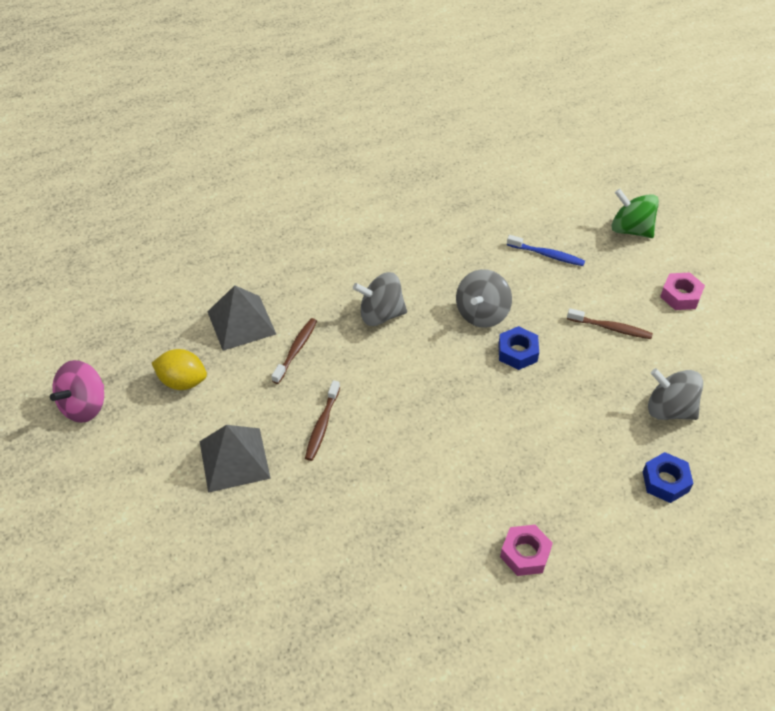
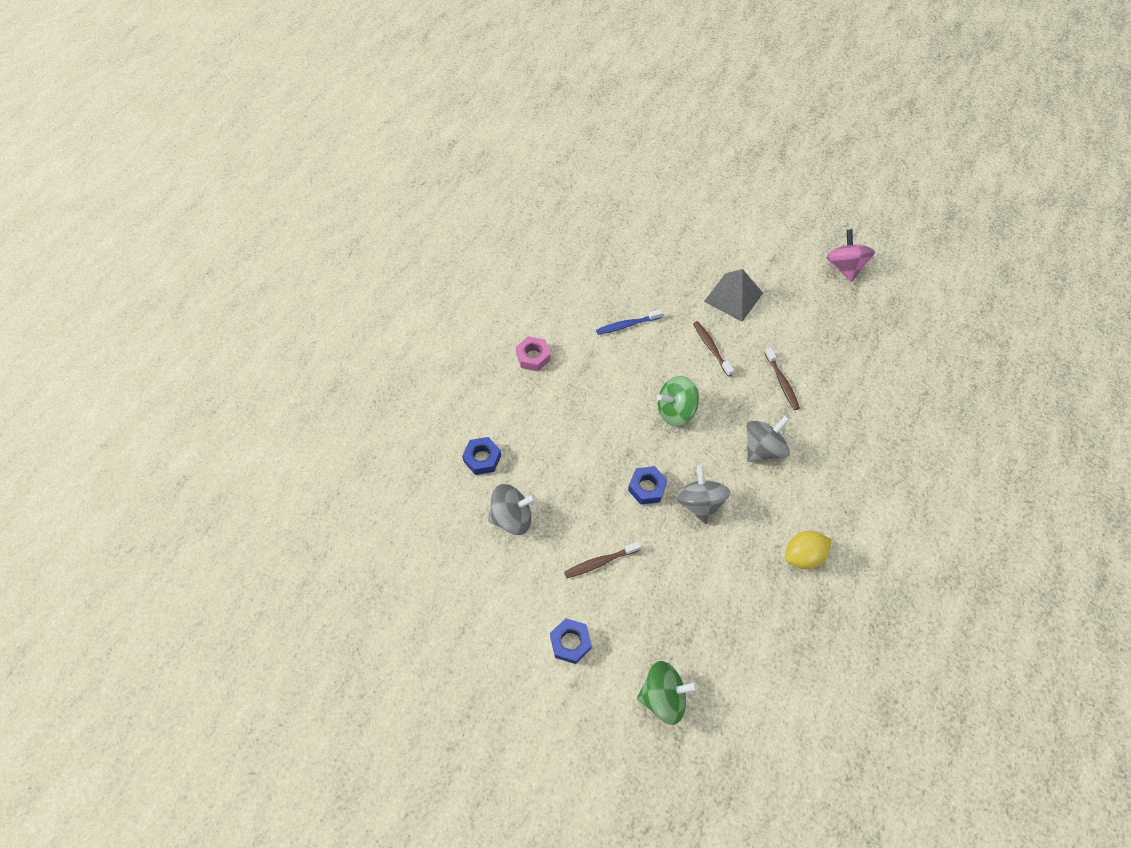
camera: 140 degrees right, 10 degrees up
yellow lemon [152,349,207,390] -> yellow lemon moved to [785,531,832,569]
grey pyramid [207,285,276,351] -> none
blue toothbrush [507,235,585,266] -> blue toothbrush moved to [596,309,663,335]
pink nut [660,273,705,310] -> blue nut [550,618,592,664]
none -> green spinning top [657,376,699,426]

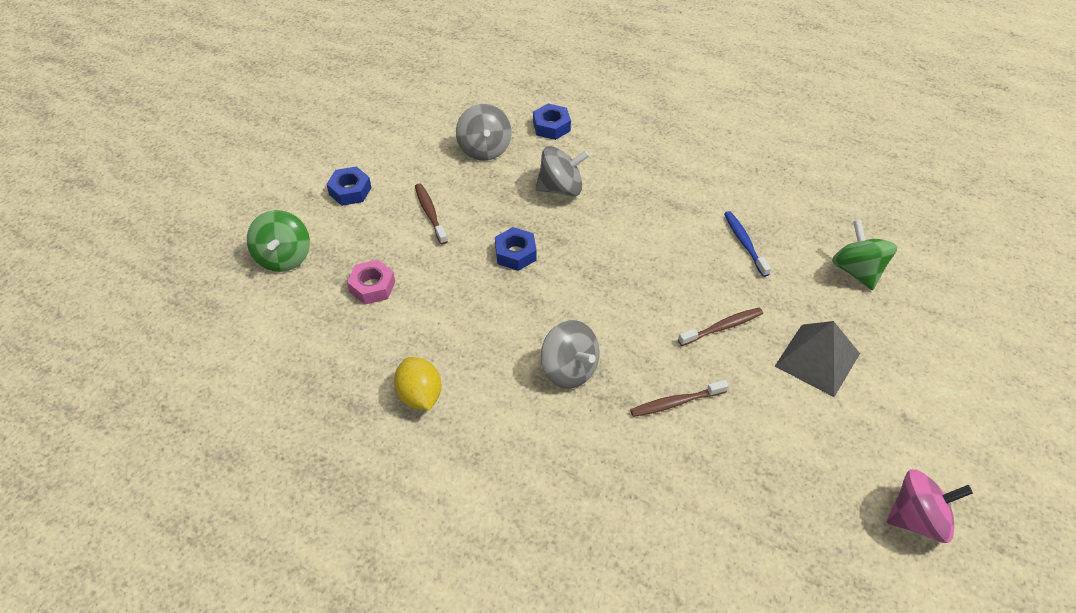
camera: 90 degrees right, 10 degrees down
pink nut [516,336,551,371] -> pink nut moved to [347,260,395,305]
green spinning top [657,376,699,426] -> green spinning top moved to [832,220,897,290]
grey spinning top [676,465,730,524] -> grey spinning top moved to [536,146,590,196]

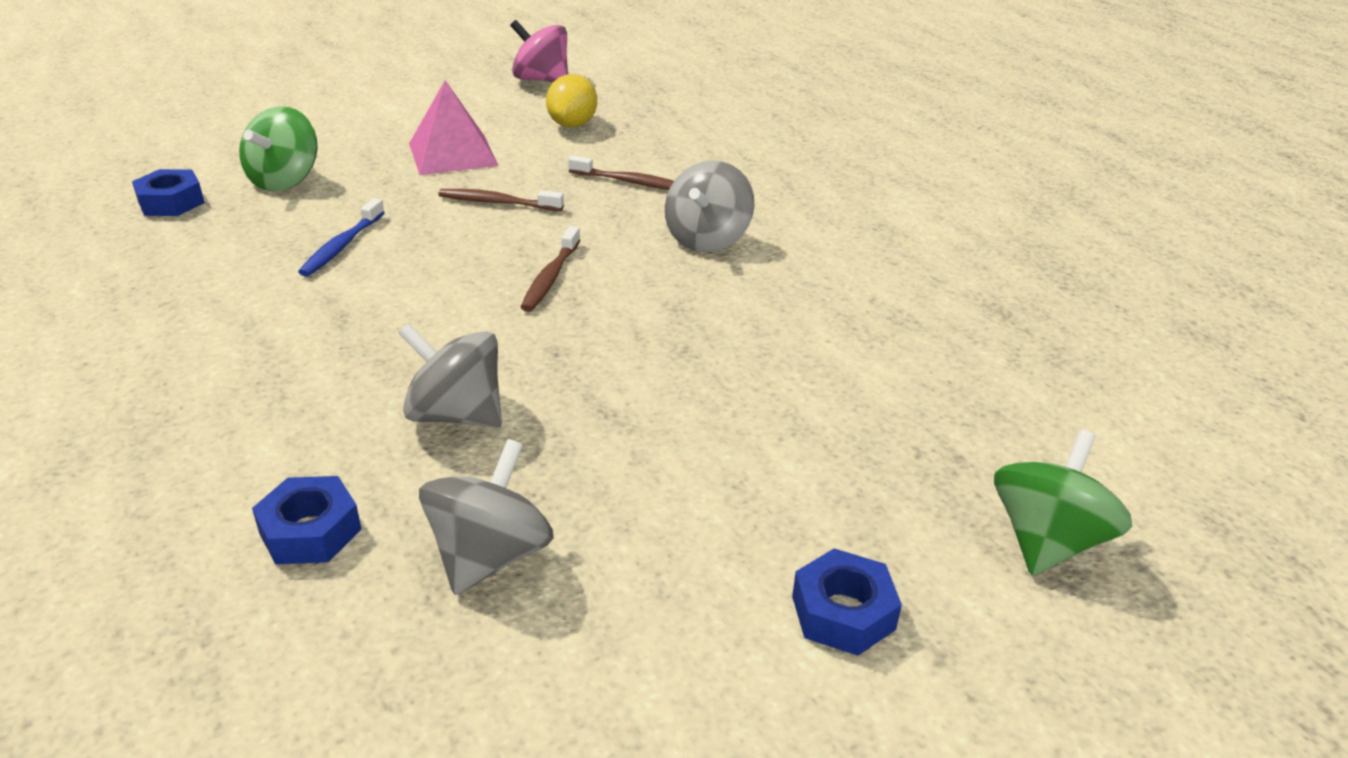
camera: 145 degrees left, 15 degrees down
pink nut [347,260,395,305] -> none
yellow lemon [394,357,441,411] -> yellow lemon moved to [546,74,597,127]
brown toothbrush [415,183,448,245] -> brown toothbrush moved to [521,226,581,312]
blue nut [495,227,537,271] -> blue nut moved to [132,169,205,216]
grey spinning top [541,320,600,389] -> grey spinning top turned 150 degrees counterclockwise [665,161,754,253]
grey pyramid [775,321,860,397] -> pink pyramid [409,80,499,175]

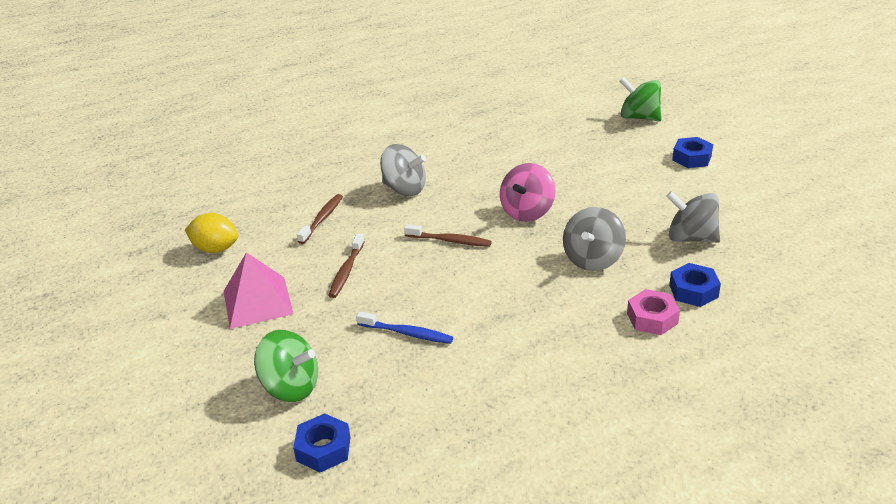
camera: 85 degrees left, 0 degrees up
pink spinning top [510,20,568,82] -> pink spinning top moved to [500,163,556,222]
none -> pink nut [627,289,680,335]

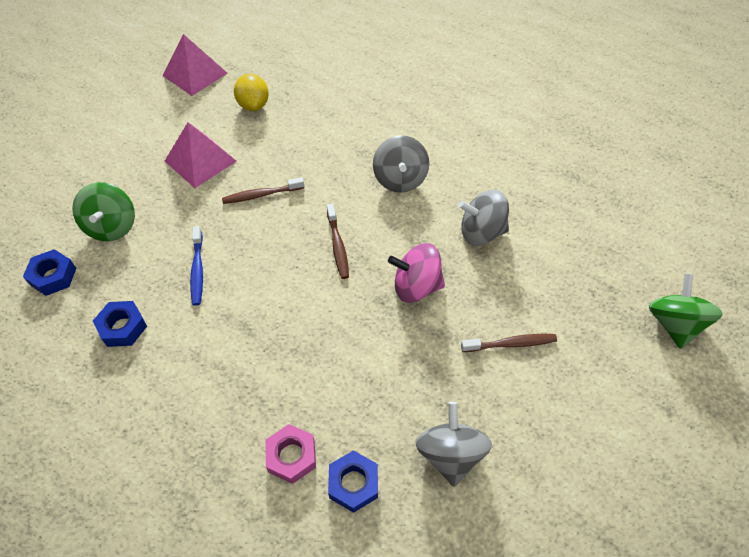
camera: 60 degrees right, 20 degrees up
brown toothbrush [297,194,343,244] -> brown toothbrush moved to [461,334,557,352]
grey spinning top [563,207,626,271] -> grey spinning top moved to [458,190,509,246]
blue nut [672,137,713,168] -> blue nut moved to [93,301,147,347]
none -> pink pyramid [162,34,227,96]

